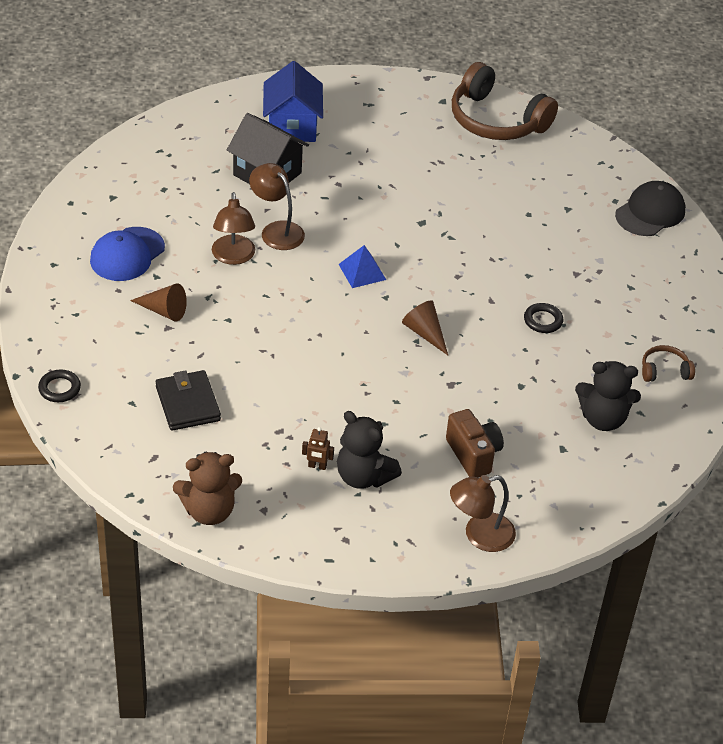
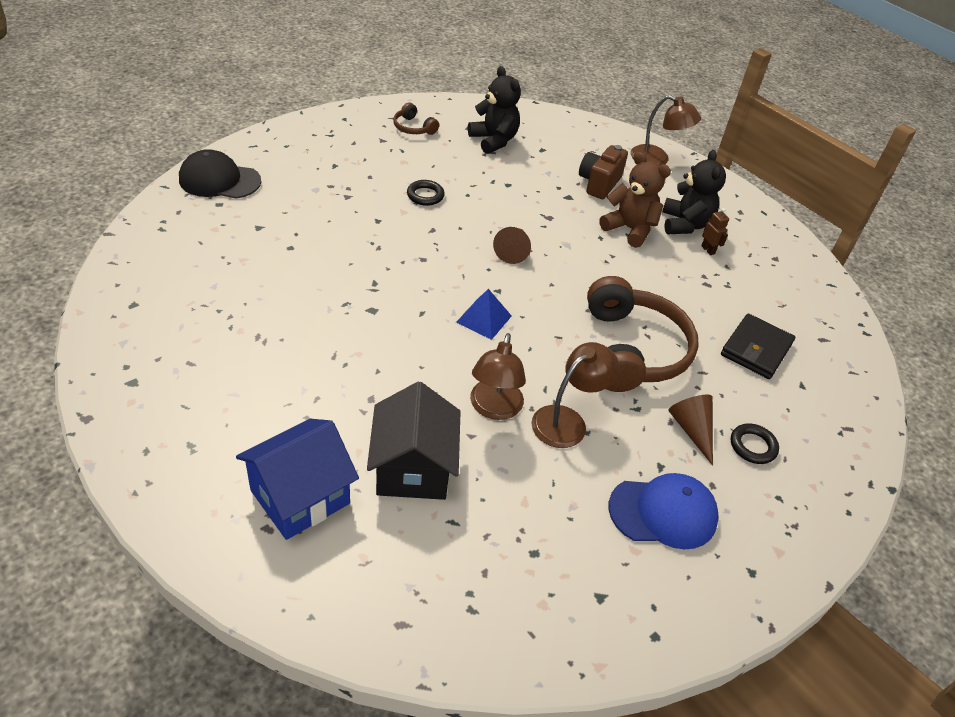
camera: 130 degrees left, 0 degrees up
black ring [38,370,81,402] -> black ring moved to [731,423,779,464]
brown teddy bear [173,452,242,525] -> brown teddy bear moved to [599,152,671,248]
brown headphones [452,62,558,140] -> brown headphones moved to [587,276,699,392]

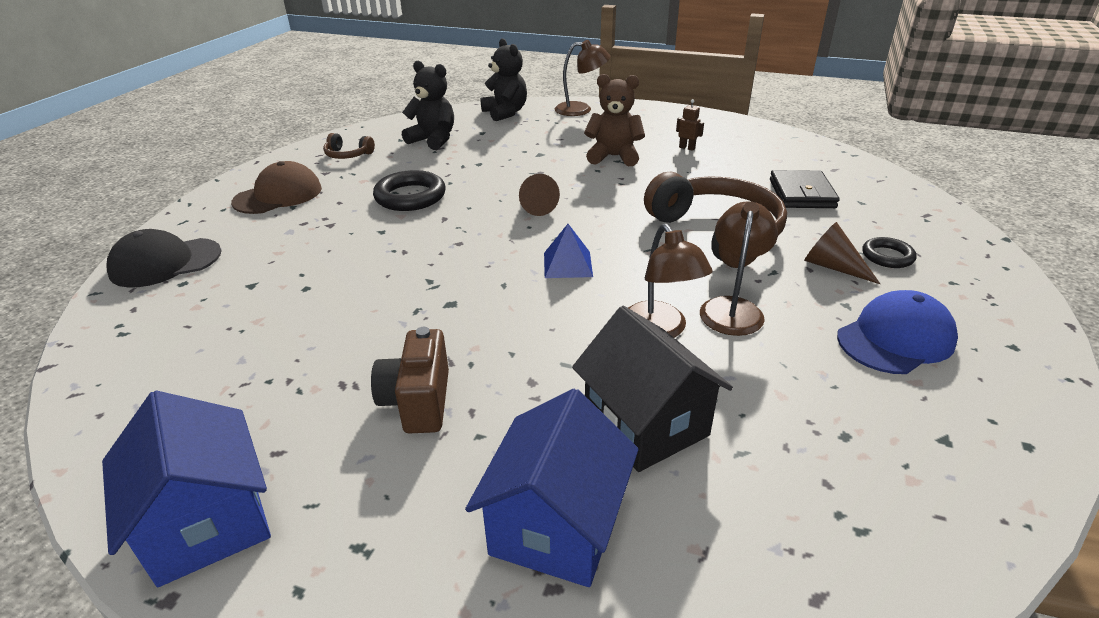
camera: 25 degrees left, 10 degrees down
black ring [407,180,445,206] -> black ring [373,170,446,211], size x1.70
brown camera [579,145,628,199] -> brown camera moved to [371,327,449,434]
black teddy bear [662,150,726,234] -> black teddy bear moved to [480,38,527,121]
none -> blue house [102,391,271,587]
none -> brown cap [231,161,322,214]

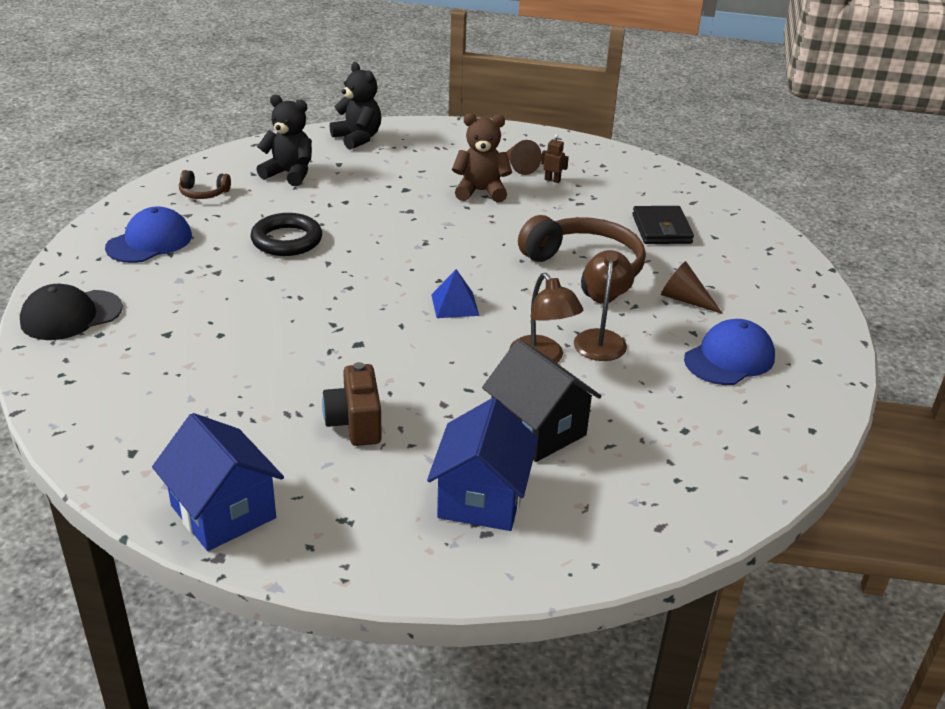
camera: 10 degrees left, 0 degrees up
brown cap [231,161,322,214] -> blue cap [105,206,192,263]
brown cone [519,174,560,216] -> brown cone moved to [506,140,542,175]
brown lamp [555,40,611,116] -> none
black ring [863,237,917,268] -> none

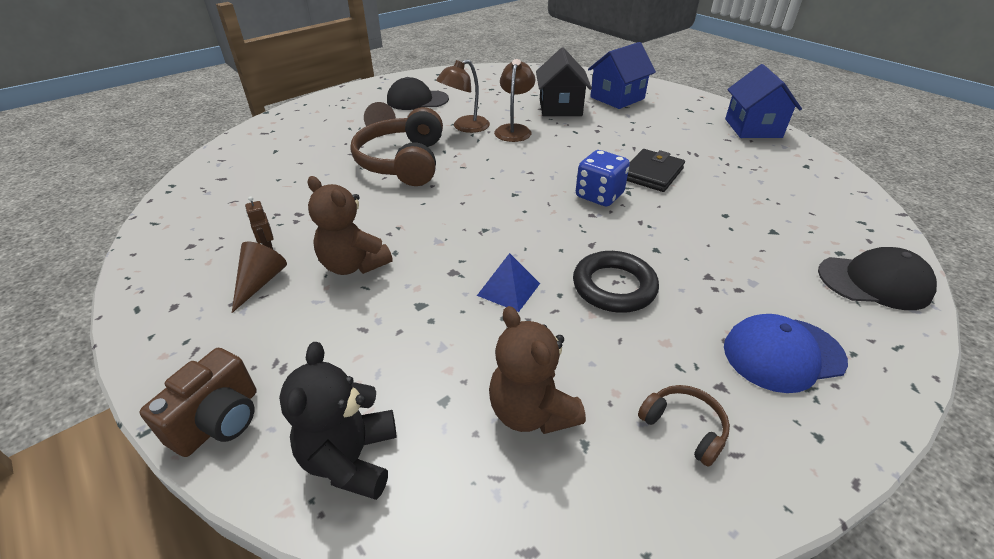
camera: 140 degrees left, 5 degrees up
black teddy bear [256,95,312,186] -> brown teddy bear [489,306,586,434]
brown camera [322,362,382,446] -> brown camera moved to [139,348,257,457]
blue pyramid [431,269,479,318] -> blue pyramid moved to [477,253,540,312]
black wallet [632,206,694,244] -> black wallet moved to [627,149,685,192]
blue cap [684,319,775,385] -> black cap [387,77,449,110]
none -> blue dice [576,150,630,206]

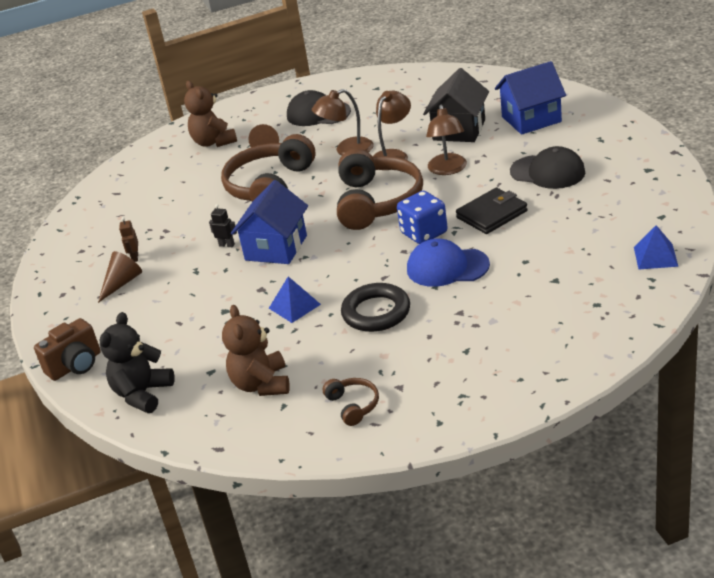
camera: 25 degrees right, 5 degrees down
brown teddy bear [307,176,392,275] -> brown teddy bear moved to [184,81,237,147]
blue cap [724,314,848,393] -> blue cap moved to [407,239,490,287]
blue house [725,64,802,138] -> blue house moved to [231,180,308,264]
black cap [818,247,937,310] -> black cap moved to [510,146,585,189]
none -> black robot [209,204,237,247]
none -> brown headphones [337,149,423,230]
none -> brown lamp [426,105,467,175]
none -> blue pyramid [634,225,679,269]

